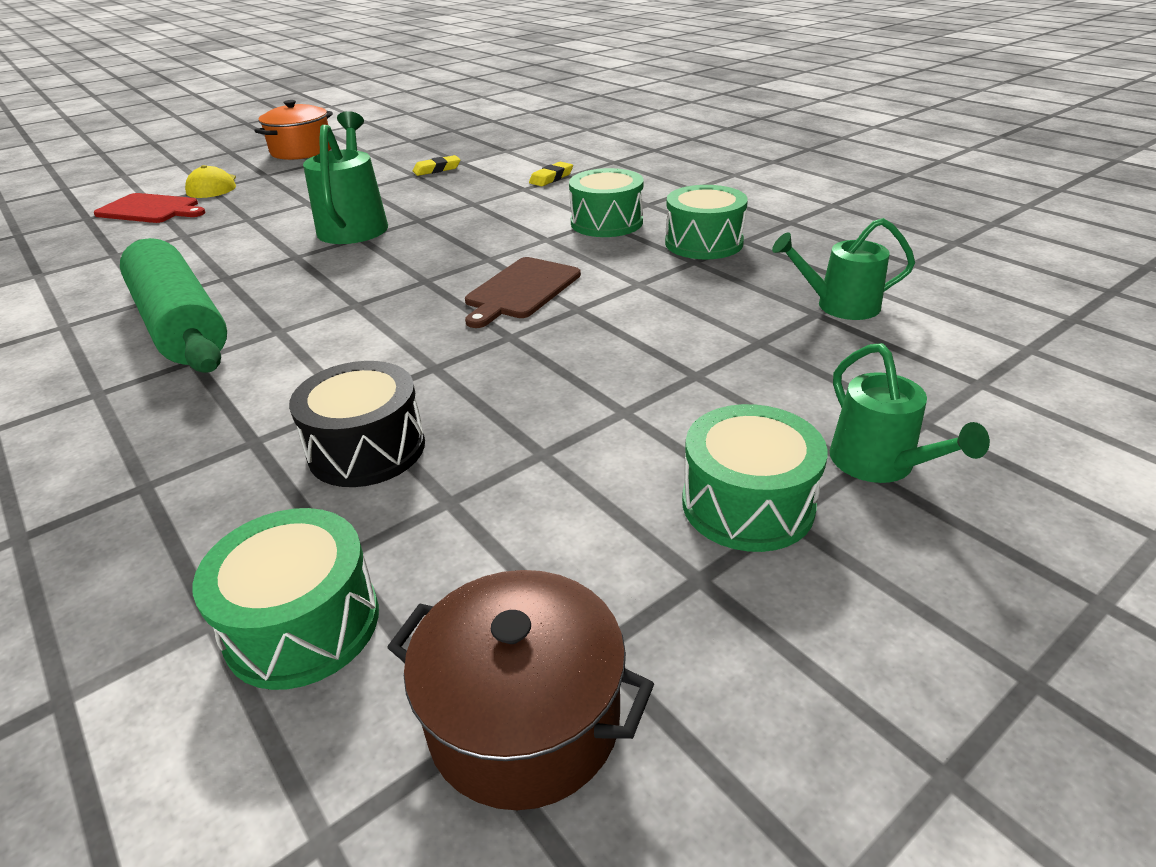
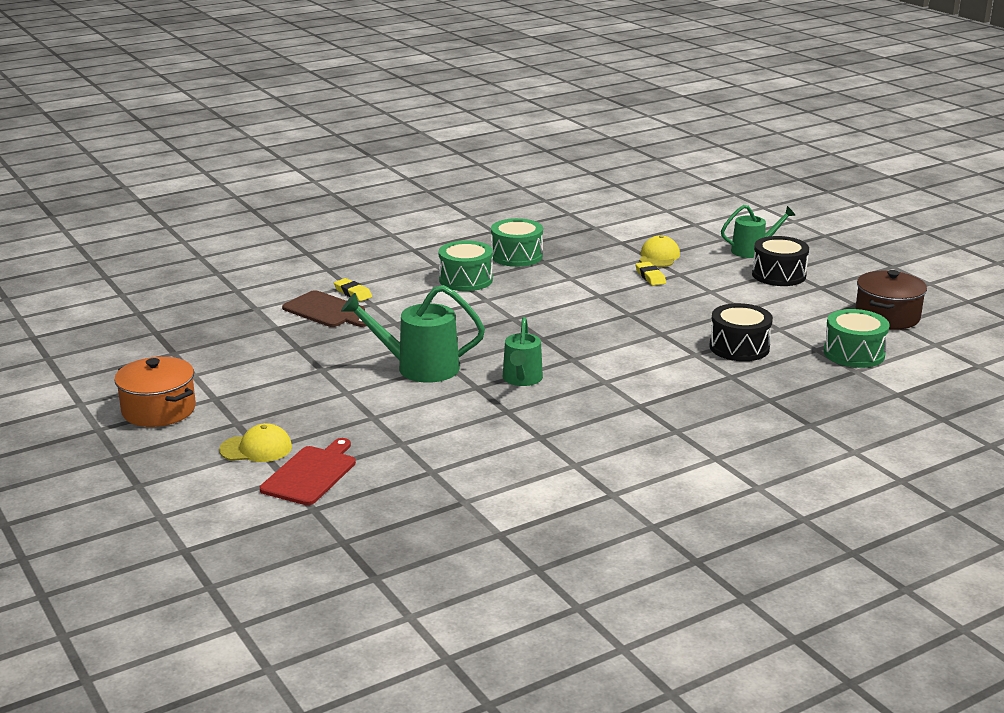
camera: 85 degrees left, 10 degrees down
green rolling pin [120,238,227,373] -> none
yellow eraser [413,155,461,176] -> yellow eraser moved to [635,262,666,286]
brown cutting board [465,257,581,328] -> brown cutting board moved to [282,290,366,327]
green drum [682,404,828,552] -> black drum [752,236,809,286]
green watering can [772,218,915,320] -> green watering can moved to [503,317,543,386]
none -> yellow cap [639,235,680,267]

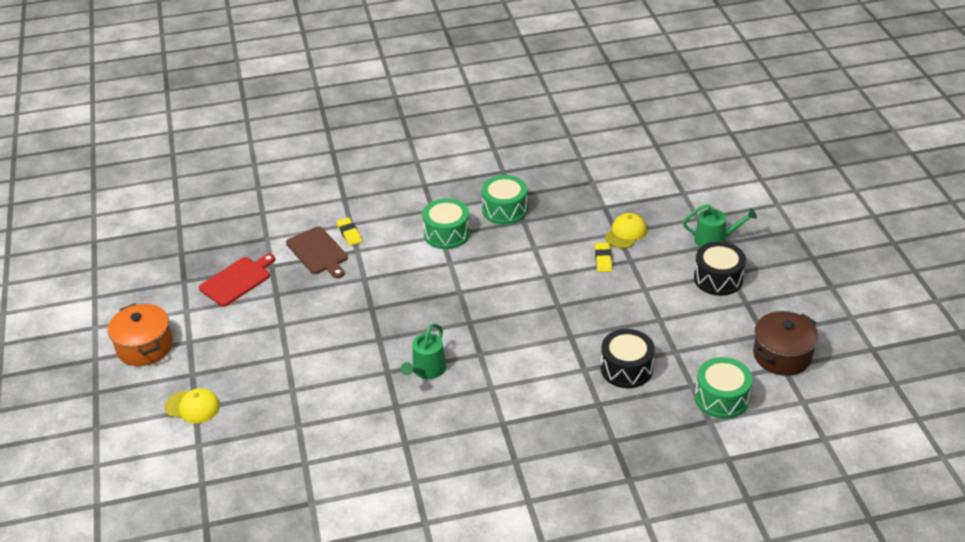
camera: 20 degrees right, 15 degrees up
red cutting board [260,438,356,505] -> red cutting board moved to [199,254,275,307]
green watering can [341,285,485,383] -> none

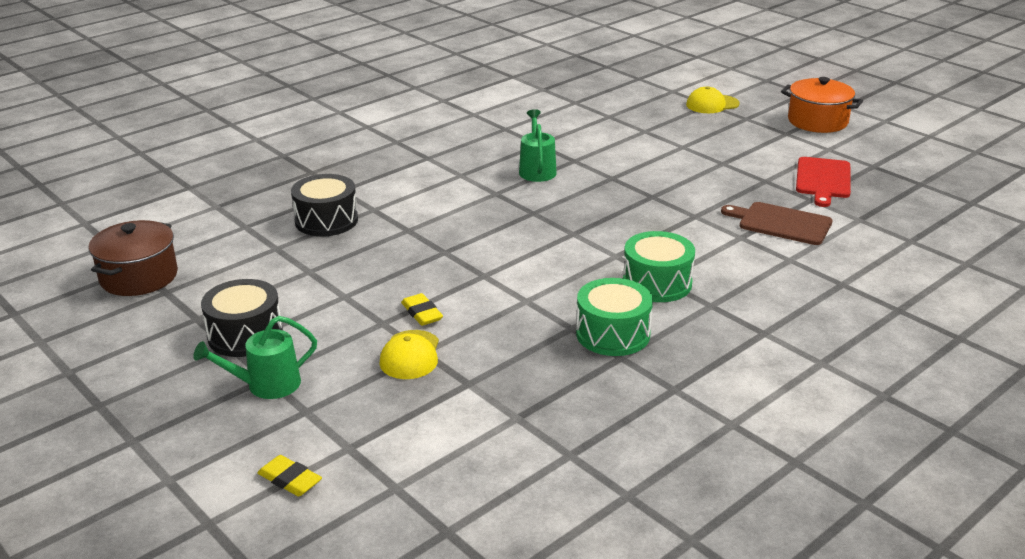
camera: 150 degrees right, 10 degrees down
yellow eraser [336,217,362,246] -> yellow eraser moved to [257,455,322,497]
green drum [695,357,753,419] -> none

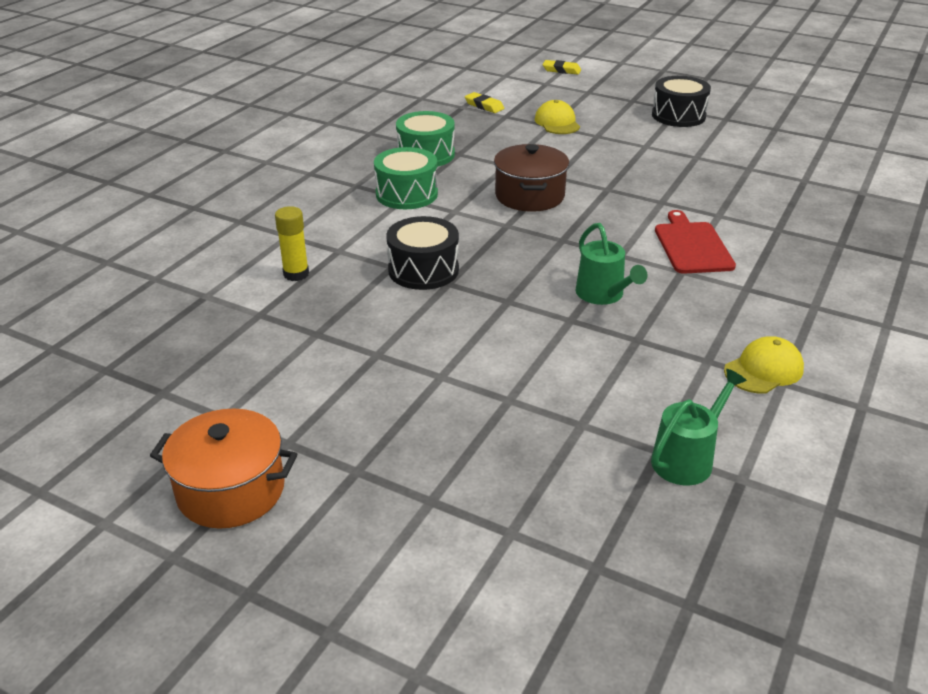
camera: 160 degrees right, 5 degrees up
brown pot [89,220,178,296] -> brown pot moved to [494,144,569,212]
green watering can [193,316,317,399] -> green watering can moved to [651,369,747,485]
black drum [291,174,358,236] -> black drum moved to [386,216,459,290]
yellow eraser [401,293,443,326] -> yellow eraser moved to [465,92,504,113]
yellow cap [686,86,740,113] -> yellow cap moved to [724,336,804,394]
brown cutting board [721,202,833,245] -> yellow glue stick [275,206,309,281]
red cutting board [796,157,851,207] -> red cutting board moved to [655,210,736,274]

